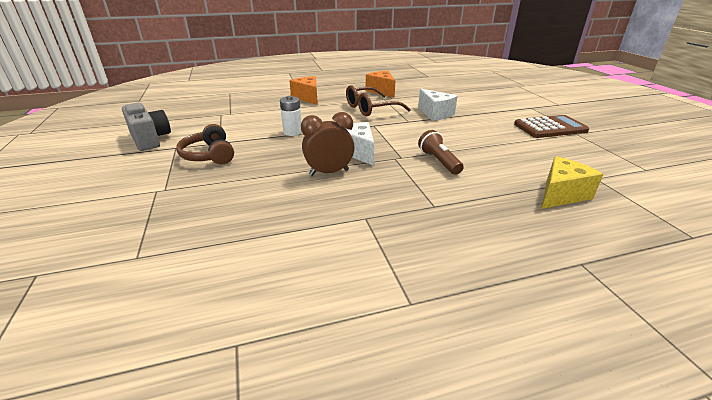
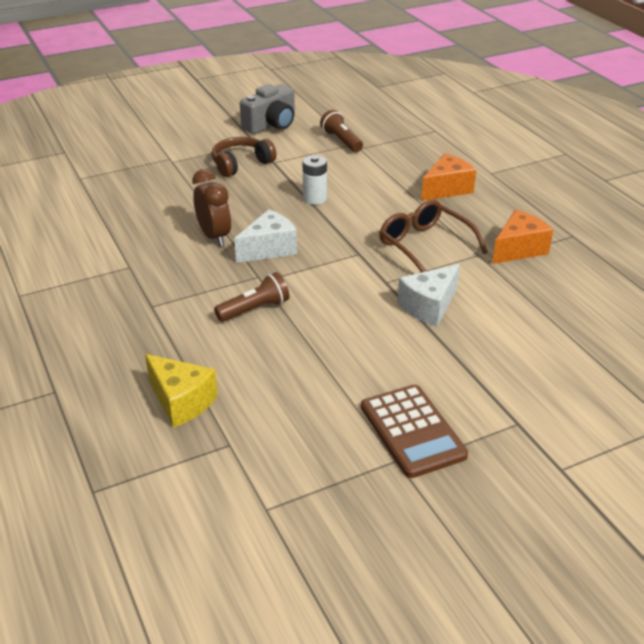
camera: 80 degrees right, 5 degrees up
none -> brown flashlight [320,110,363,152]

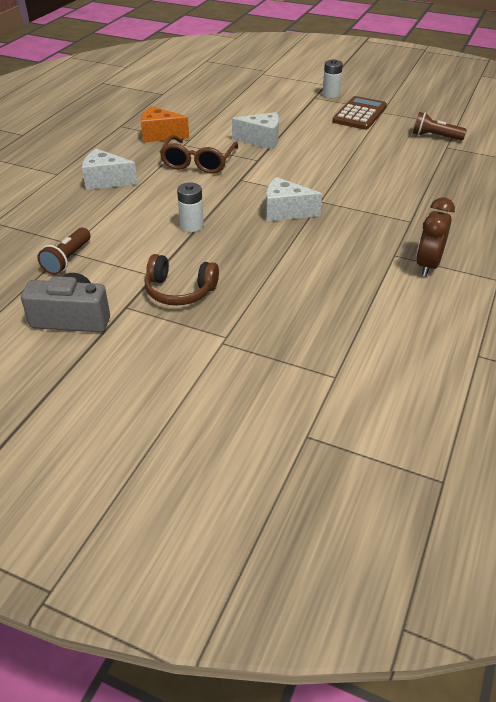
camera: 130 degrees left, 5 degrees up
yellow cheese [145,354,218,428] -> none
brown clock [192,169,231,246] -> brown clock moved to [416,198,455,277]
brown flashlight [214,272,289,322] -> brown flashlight moved to [413,112,467,141]
orange cheese [421,153,476,201] -> white cheese [82,149,138,190]
none -> white battery [322,59,343,98]

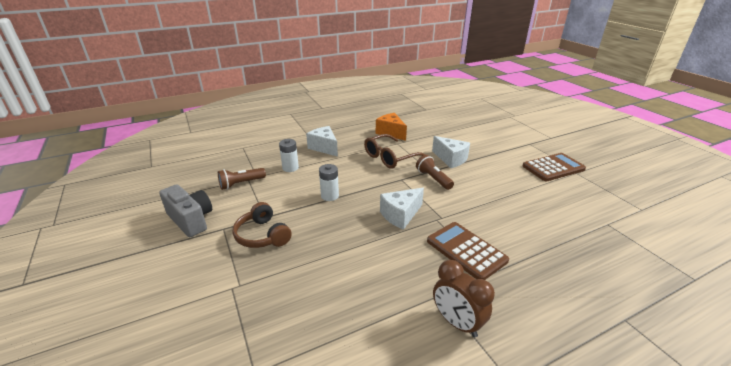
camera: 40 degrees right, 10 degrees down
white cheese [266,177,322,221] -> white cheese turned 90 degrees counterclockwise [380,188,424,230]
white battery [322,59,343,98] -> white battery moved to [279,139,299,172]
brown flashlight [413,112,467,141] -> brown flashlight moved to [416,155,454,190]
brown clock [416,198,455,277] -> brown clock turned 105 degrees counterclockwise [433,260,495,337]
none -> brown calculator [427,222,509,280]

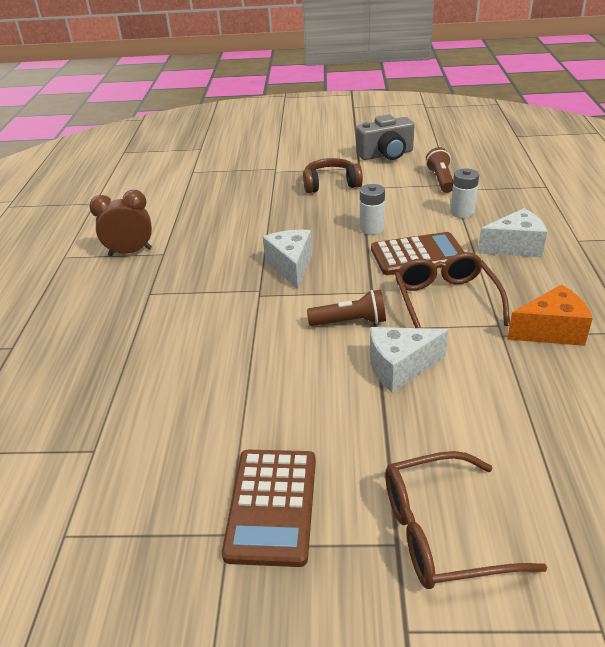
camera: 120 degrees right, 5 degrees up
brown calculator [427,222,509,280] -> brown calculator moved to [371,232,464,275]
none -> brown glasses [385,451,547,589]

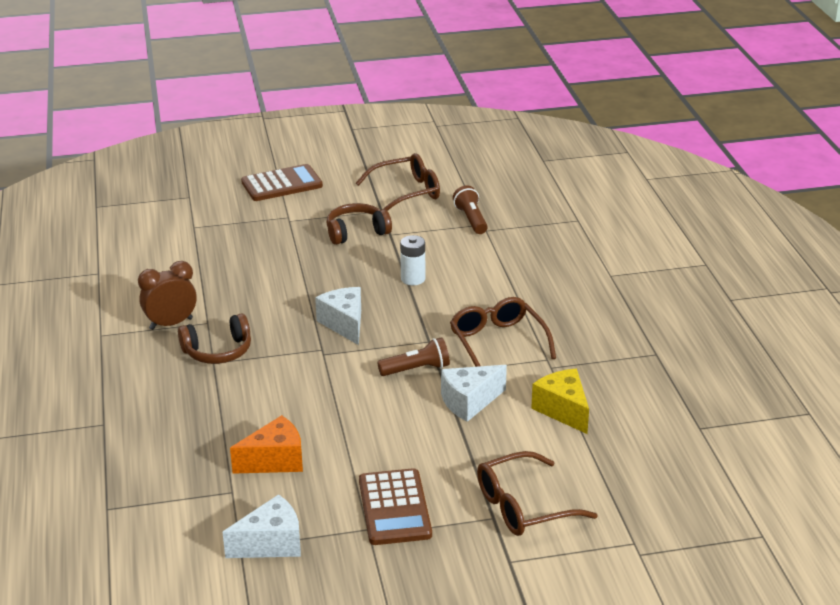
camera: 15 degrees left, 5 degrees down
grey camera [356,114,414,160] -> brown glasses [356,153,440,211]
brown calculator [371,232,464,275] -> brown calculator moved to [241,164,323,201]
white battery [450,168,479,218] -> none
white cheese [478,208,547,257] -> white cheese moved to [223,494,301,558]
orange cheese [507,285,593,346] -> orange cheese moved to [230,415,303,474]
none -> brown headphones [178,313,251,364]
none -> yellow cheese [531,369,589,434]

